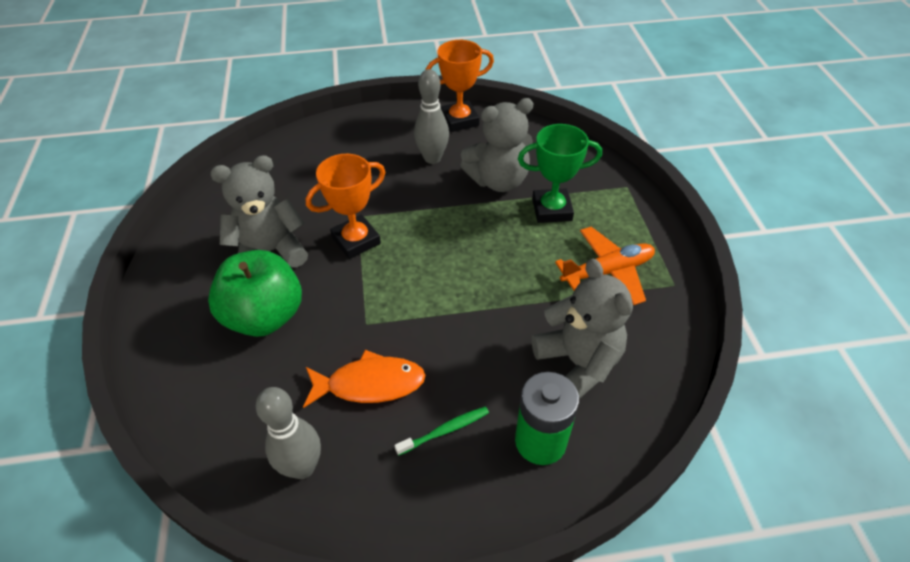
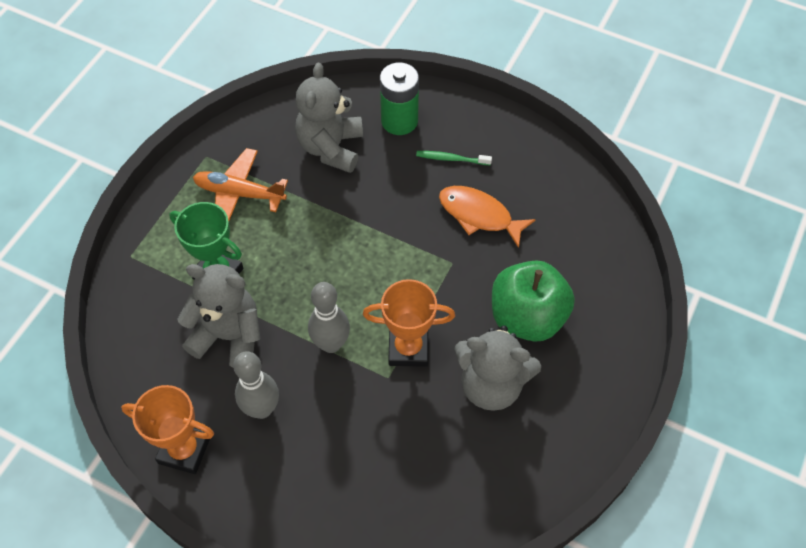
camera: 145 degrees left, 10 degrees up
grey bowling pin [256,387,321,479] -> grey bowling pin moved to [308,282,350,353]

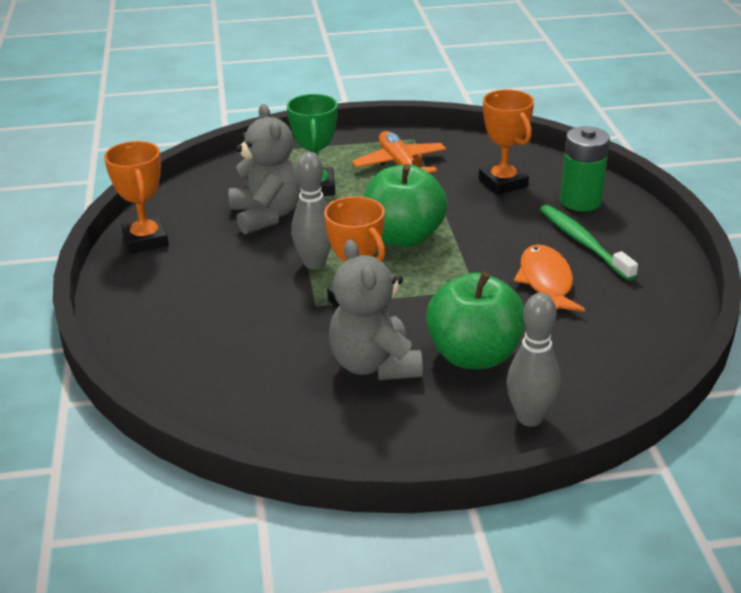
camera: 55 degrees right, 25 degrees down
grey bowling pin [233,351,279,419] -> grey bowling pin moved to [507,293,560,427]
grey teddy bear [295,63,363,173] -> orange trophy [479,89,534,195]
green toothbrush [416,151,492,166] -> green toothbrush [540,205,638,281], size x1.68
none -> green apple [364,164,447,247]

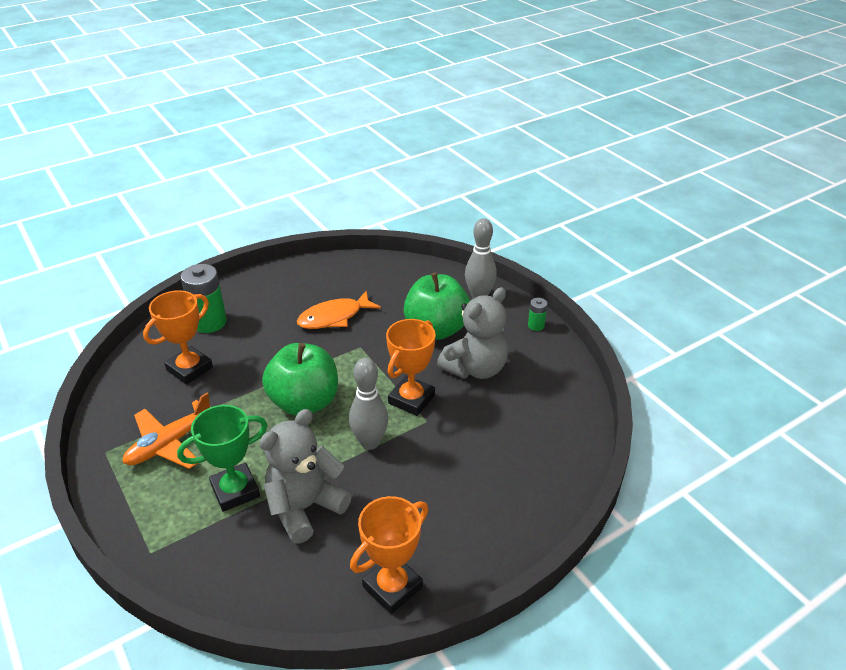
camera: 115 degrees left, 5 degrees up
green toothbrush [540,205,638,281] -> none
none -> green battery [528,298,547,331]

